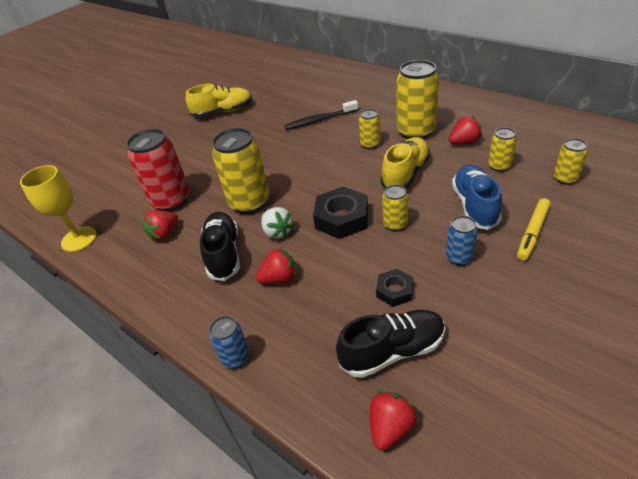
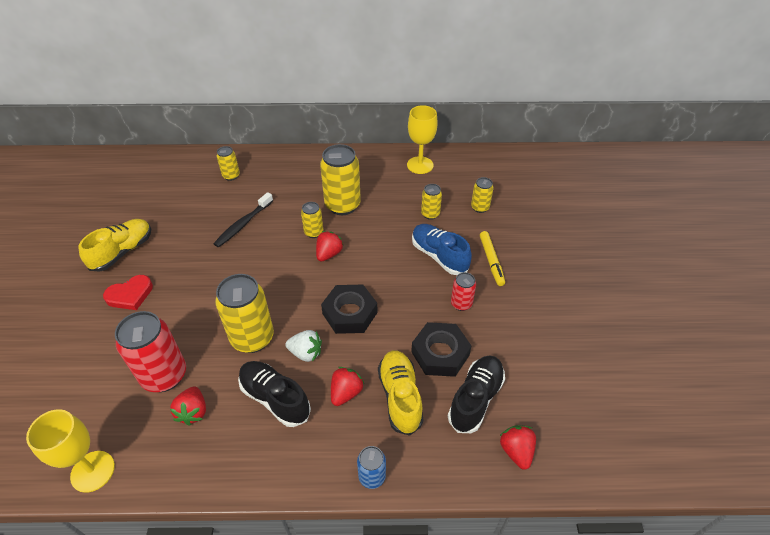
camera: 45 degrees left, 5 degrees up
black nut [376,269,413,307] -> black nut [411,322,471,377], size x1.74
yellow shoe [381,137,430,189] -> yellow shoe moved to [378,350,423,436]
yellow can [382,184,408,231] -> yellow can moved to [217,146,240,181]
blue can [446,215,478,266] -> red can [451,272,476,311]
red strawberry [449,116,482,144] -> red strawberry moved to [316,231,344,262]
none -> red heart [103,275,153,310]
none -> yellow goblet [407,105,438,174]

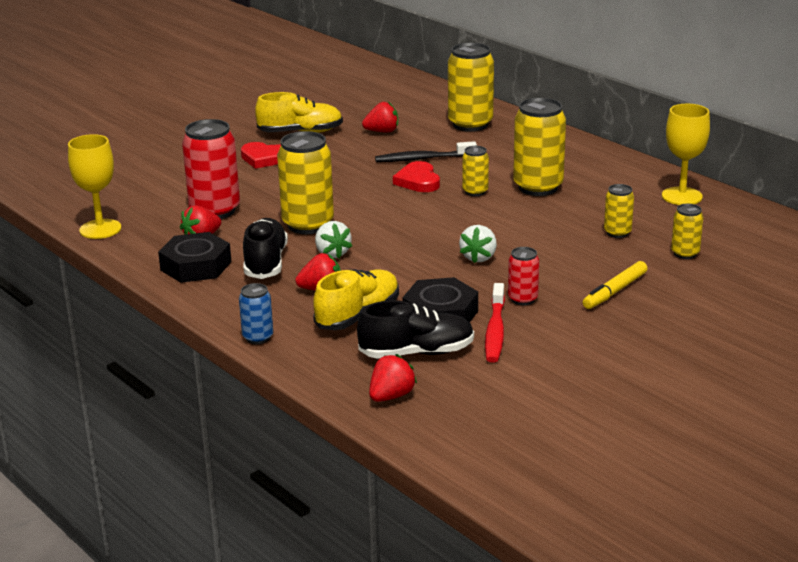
camera: 50 degrees right, 20 degrees down
yellow can [217,146,240,181] -> yellow can [448,42,494,132], size x1.93
red strawberry [316,231,344,262] -> red strawberry moved to [362,102,398,132]
black nut [321,284,377,334] -> black nut moved to [158,232,231,283]
blue shoe [412,224,472,275] -> none
none -> red heart [393,161,440,192]
none -> white strawberry [459,225,497,263]
none -> red toothbrush [485,283,505,363]

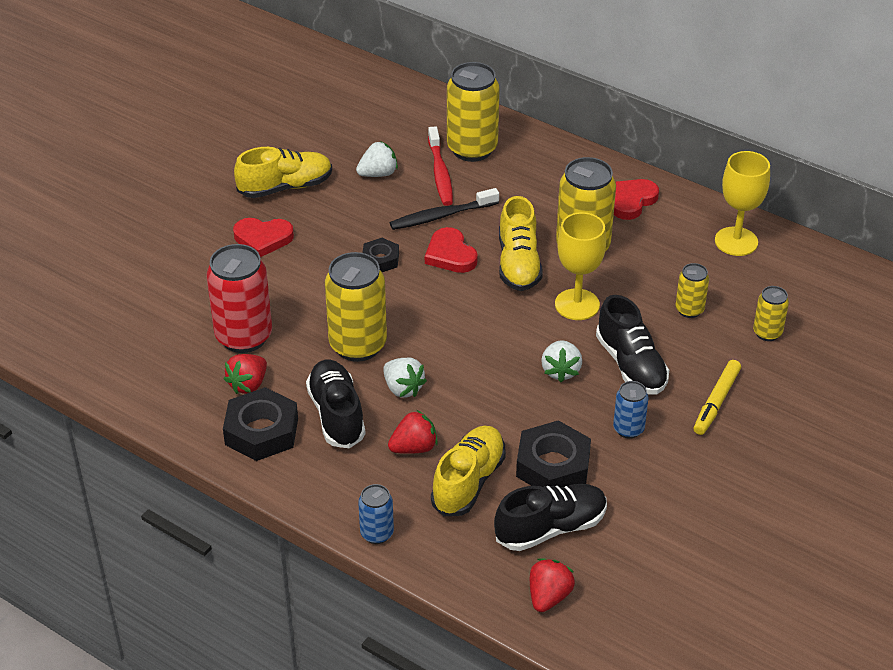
camera: 15 degrees left, 15 degrees up
yellow goblet [68,134,121,239] -> yellow goblet moved to [555,212,606,320]
red strawberry [362,102,398,132] -> white strawberry [356,141,398,177]
yellow can [462,146,489,196] -> yellow shoe [499,196,543,291]
red toothbrush [485,283,505,363] -> red toothbrush moved to [428,126,453,206]
red can [508,247,539,305] -> blue can [613,381,649,439]
none -> black nut [362,238,399,272]
none -> black shoe [596,295,669,395]
none -> red heart [614,179,659,220]

